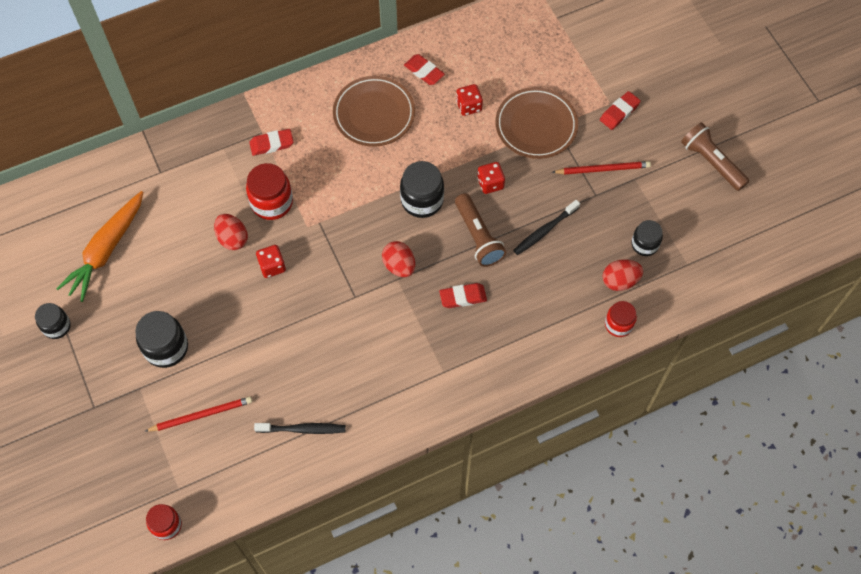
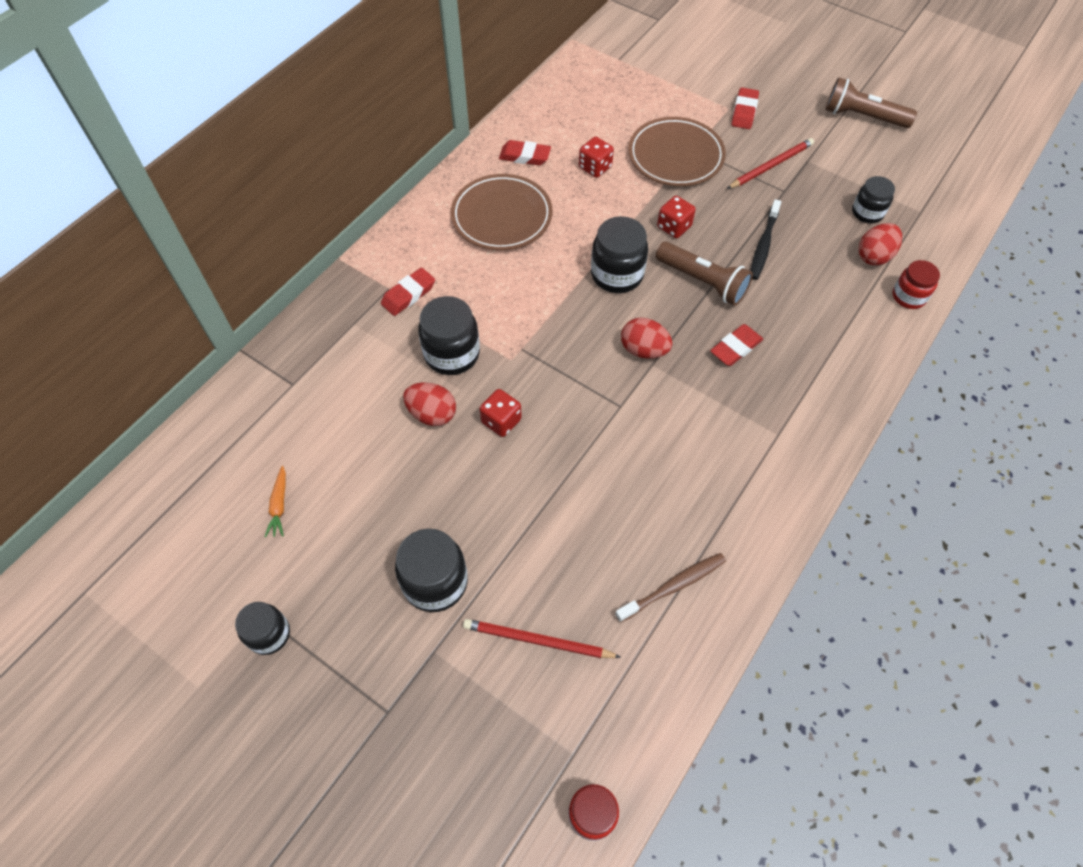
camera: 30 degrees left, 5 degrees down
orange carrot [56,191,143,302] -> orange carrot [265,466,286,537], size x0.42
red pencil [144,397,252,432] -> red pencil turned 120 degrees counterclockwise [463,619,621,658]
red jar [246,163,293,220] -> black jar [418,296,480,375]
black toothbrush [254,423,346,434] -> brown toothbrush [615,553,726,623]

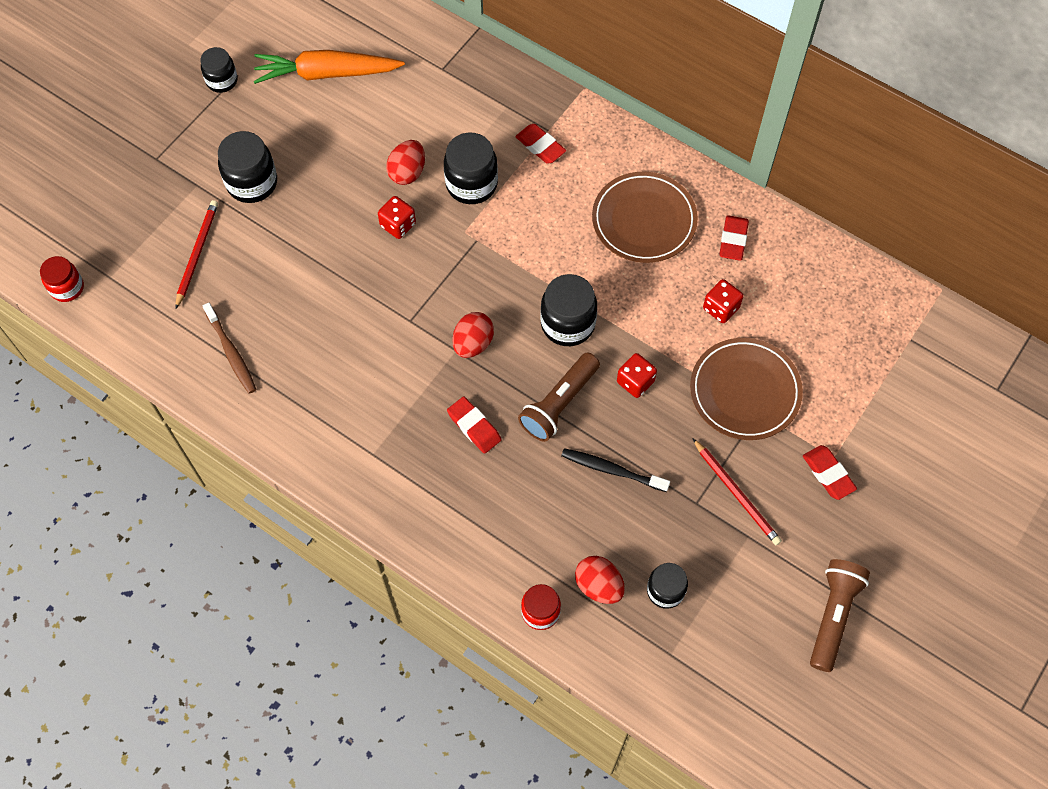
camera: 90 degrees right, 5 degrees up
orange carrot [265,466,286,537] -> orange carrot [254,50,405,84], size x2.40
red eraser [731,88,759,129] -> red eraser turned 45 degrees clockwise [803,445,857,500]

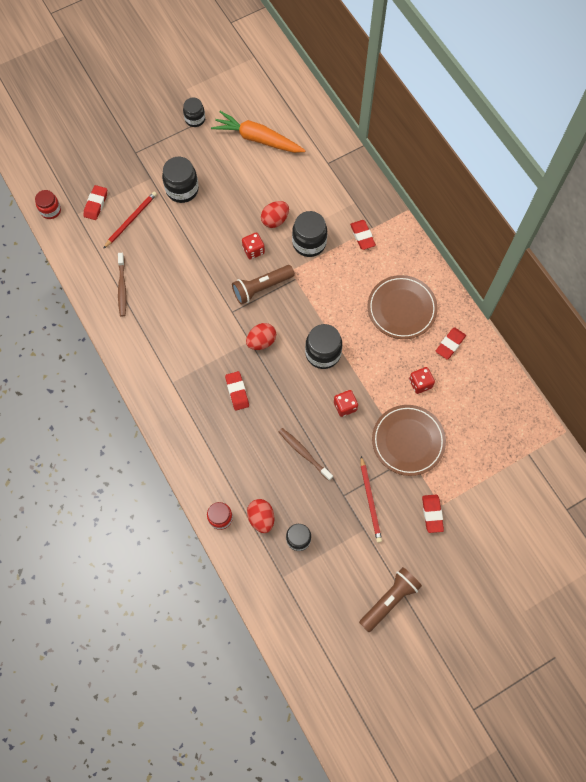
camera: 25 degrees right, 5 degrees up
brown flashlight [518,352,600,442] -> brown flashlight moved to [232,265,295,305]
black toothbrush [561,448,670,492] -> brown toothbrush [279,428,333,481]
none -> red eraser [84,185,107,220]

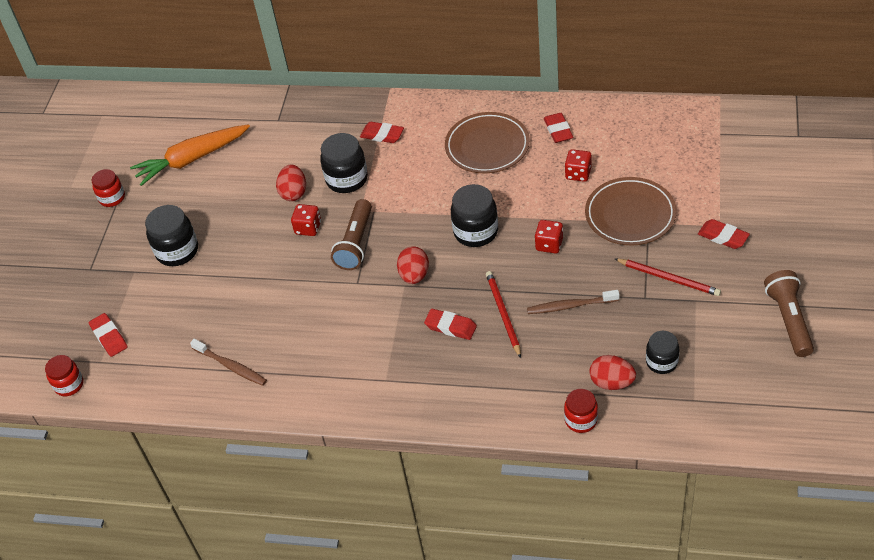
camera: 45 degrees left, 20 degrees down
red pencil [103,192,157,249] -> red pencil moved to [486,271,521,358]
black jar [183,98,205,127] -> red jar [92,169,125,207]

